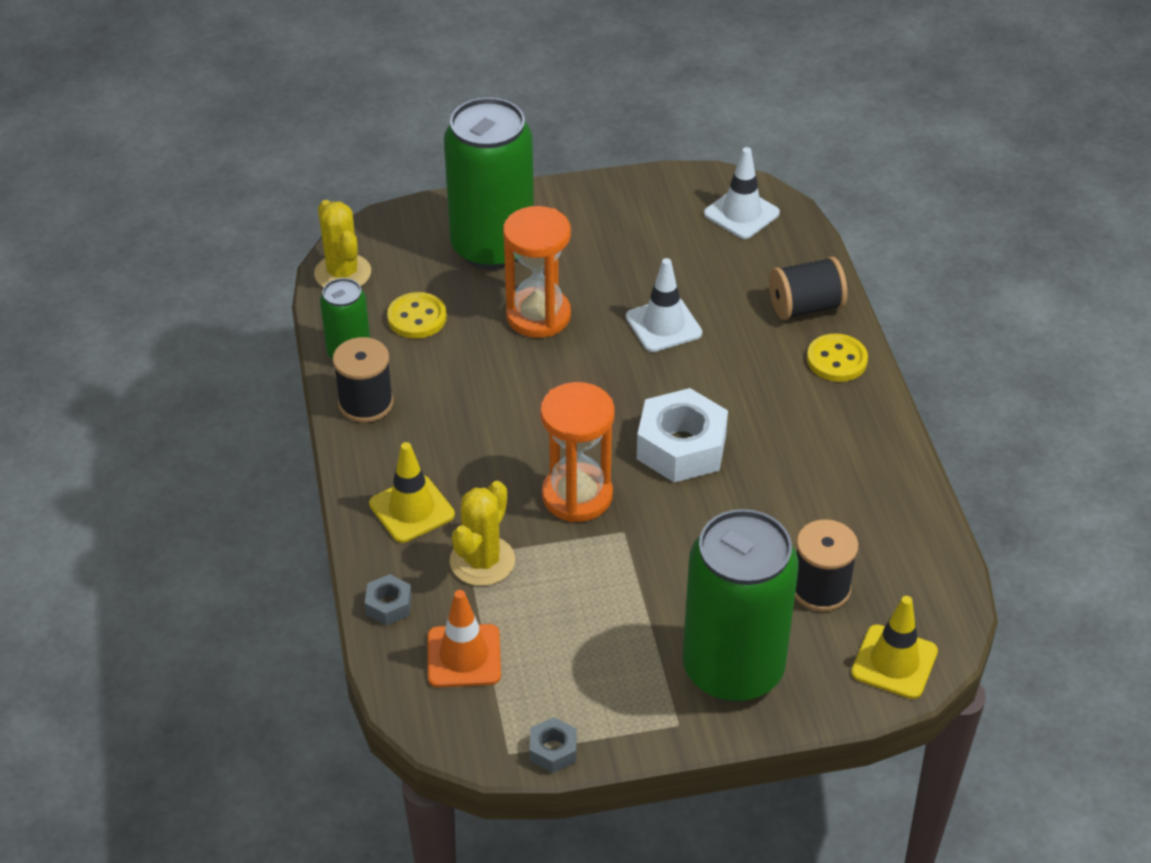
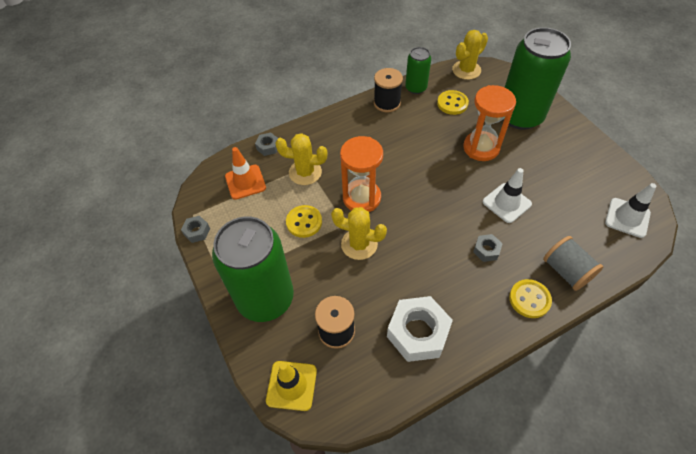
camera: 75 degrees right, 10 degrees up
yellow traffic cone [369,442,455,543] -> none
white nut [637,388,728,483] -> white nut moved to [387,296,453,362]
black spool [769,256,847,320] -> grey spool [543,236,603,291]
none -> yellow button [286,205,322,238]
none -> yellow cactus [331,207,387,260]
none -> grey nut [473,234,503,262]

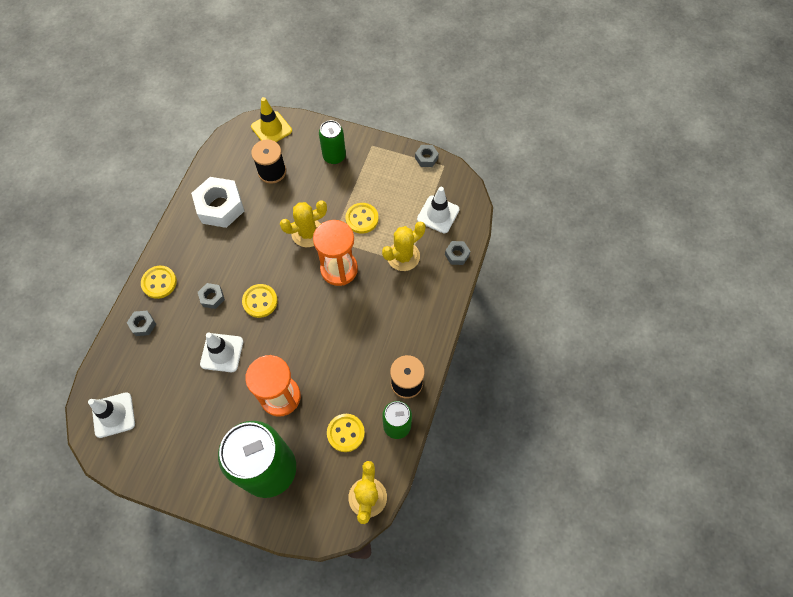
camera: 135 degrees right, 10 degrees up
green can [212,216,294,322] -> green can [319,120,346,164], size x0.50
orange traffic cone [225,147,266,200] -> white traffic cone [417,187,460,233]
grey spool [543,236,603,291] -> grey nut [127,311,156,336]
none -> yellow button [242,284,278,318]

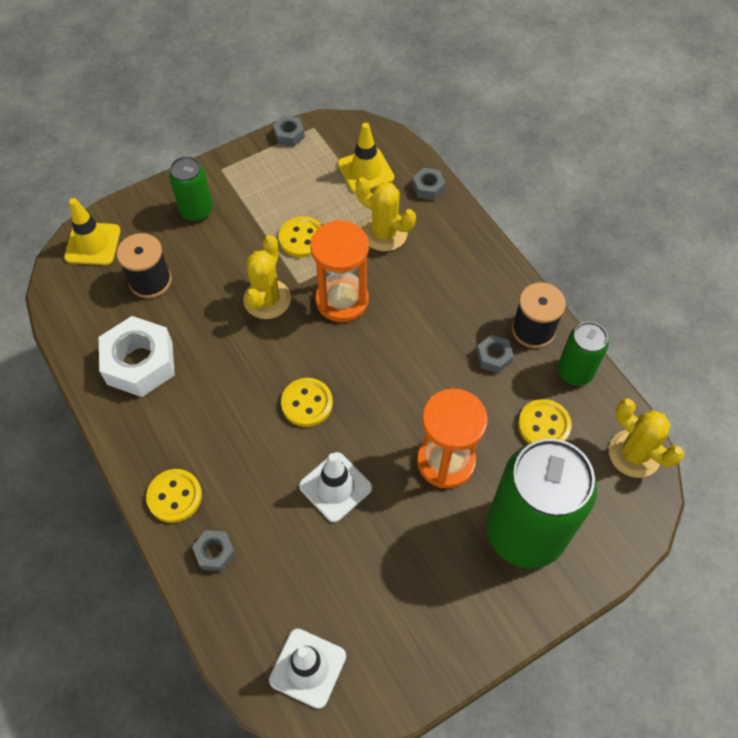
camera: 50 degrees left, 5 degrees down
grey nut [198,283,225,309] -> grey nut moved to [476,335,514,373]
yellow cactus [382,221,425,271] -> yellow cactus turned 60 degrees counterclockwise [356,177,416,251]
white traffic cone [417,187,460,233] -> yellow traffic cone [338,123,394,193]

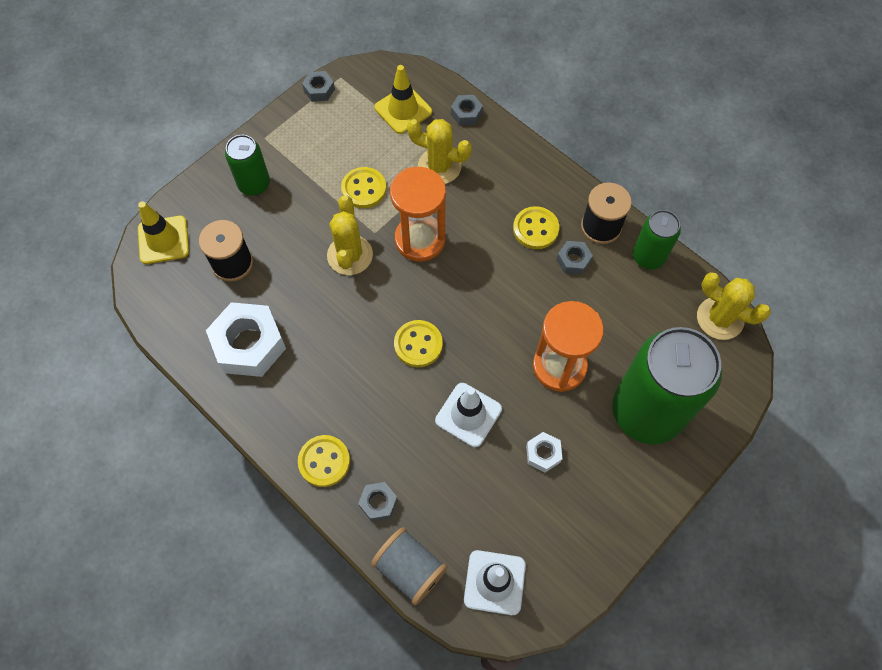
camera: 15 degrees left, 5 degrees up
yellow button [518,399,572,443] -> yellow button moved to [513,206,559,249]
none -> grey spool [371,527,447,605]
none -> white nut [526,432,562,472]

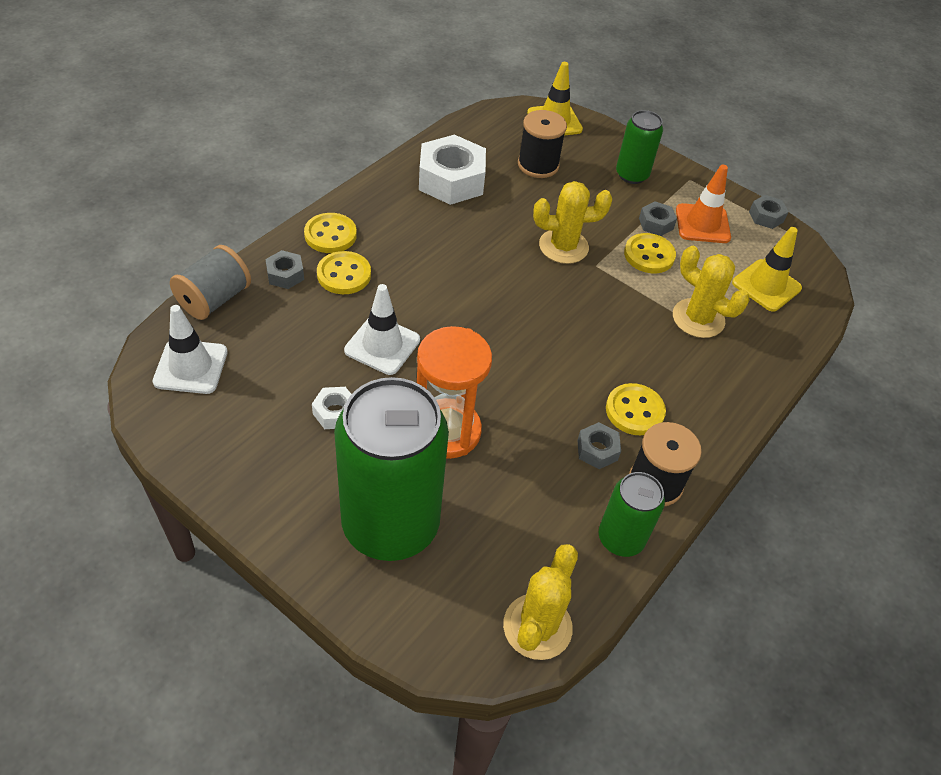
camera: 80 degrees right, 15 degrees down
orange hourglass [390,167,446,262] -> none
yellow button [394,320,443,367] -> yellow button moved to [317,251,371,294]
yellow cactus [407,119,472,184] -> yellow cactus turned 60 degrees counterclockwise [673,246,749,338]
grey nut [451,95,483,125] -> grey nut moved to [639,201,677,236]
none -> orange traffic cone [676,165,731,243]

